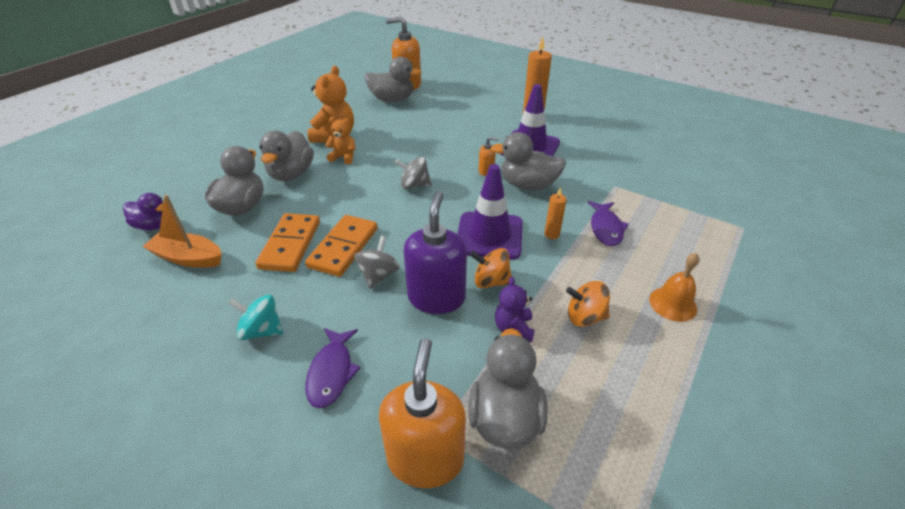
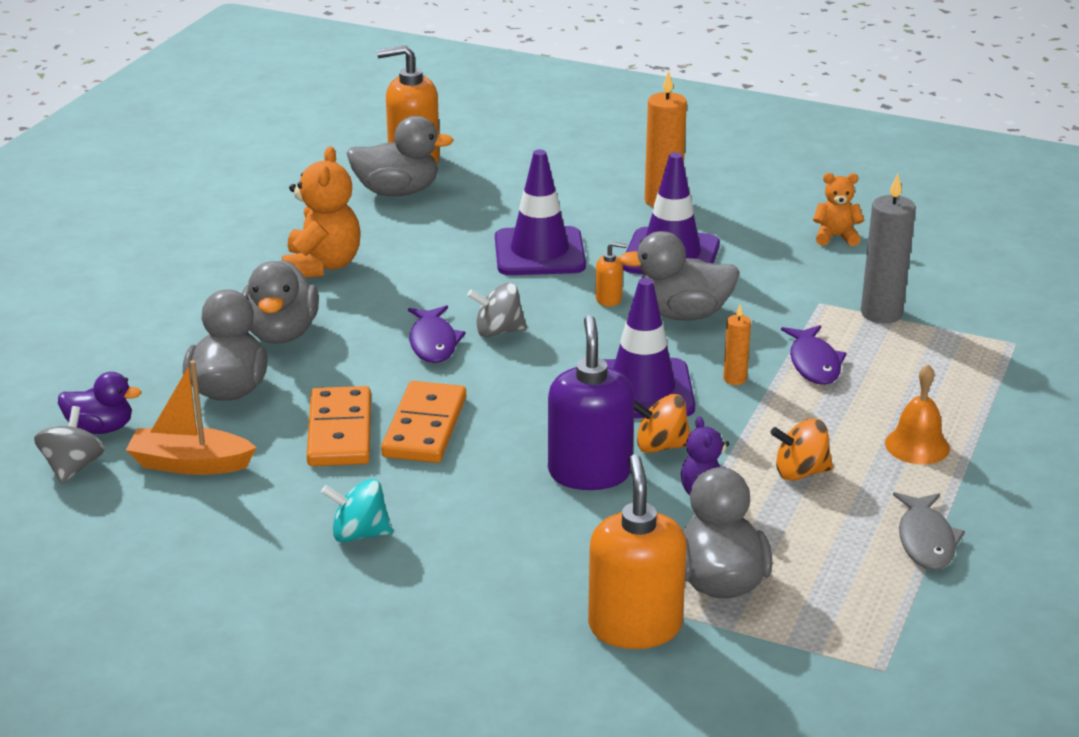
camera: 10 degrees left, 10 degrees down
purple fish [306,328,361,408] -> purple fish moved to [408,306,466,363]
orange teddy bear [325,117,355,164] -> orange teddy bear moved to [813,173,864,246]
grey spinning top [354,236,400,289] -> grey spinning top moved to [34,406,105,484]
none -> purple traffic cone [495,150,586,275]
none -> grey candle [861,173,916,323]
none -> grey fish [893,492,965,570]

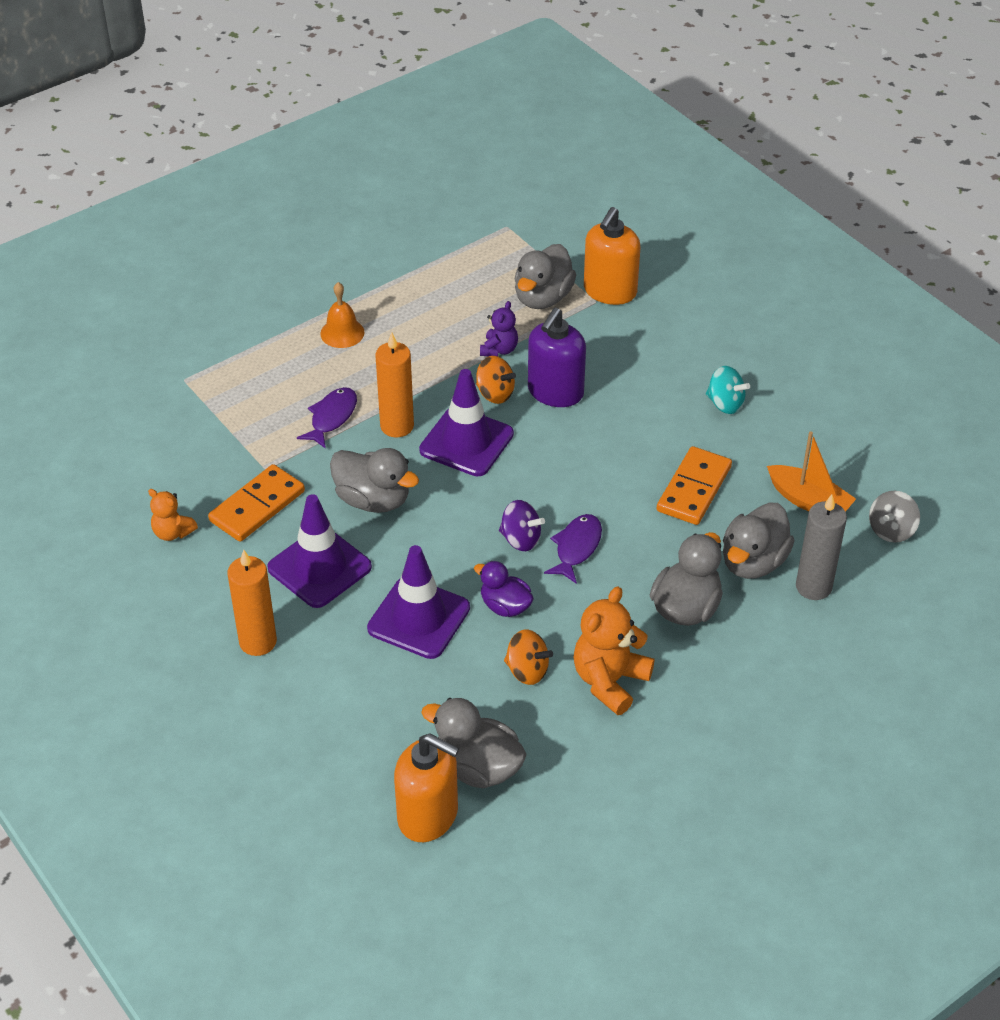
camera: 150 degrees left, 15 degrees up
purple duck [58,372,141,434] -> purple duck moved to [474,561,534,617]
orange domino [381,381,466,463] -> orange domino moved to [208,464,305,542]
grey spinning top [467,283,527,337] -> purple spinning top [499,500,545,551]
orange soap dispenser [595,242,627,307] -> none
orange candle [723,304,751,385] -> orange candle [376,332,414,437], size x1.88
orange spinning top [770,418,833,481] -> orange spinning top moved to [504,629,553,685]
grey candle [861,173,916,323] -> grey candle moved to [796,494,847,600]
grey fish [893,492,965,570] -> none

